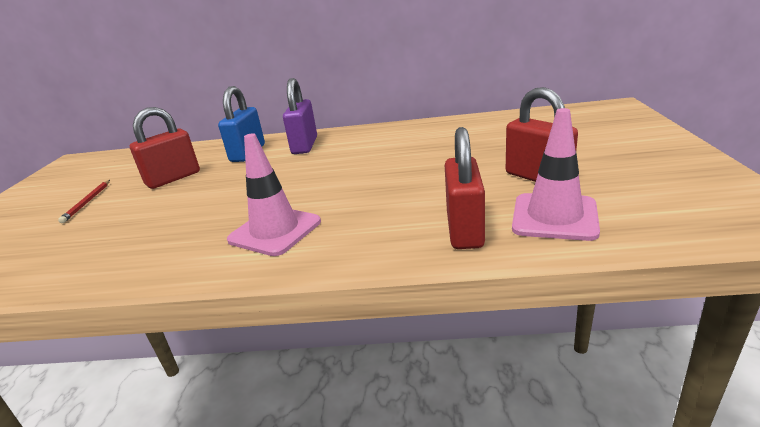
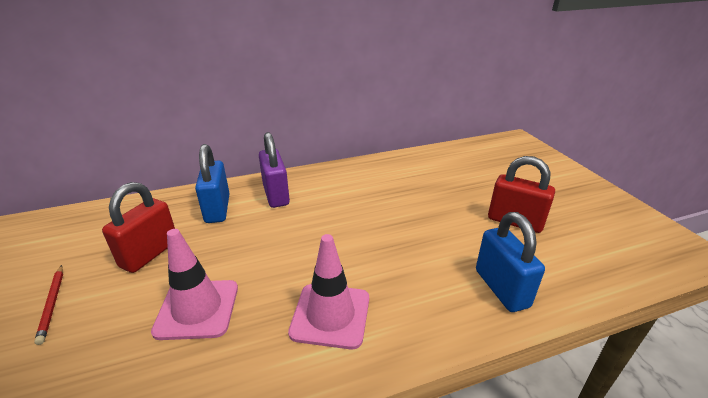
camera: 25 degrees left, 5 degrees up
red padlock [445,127,485,249] -> blue padlock [476,212,545,312]
pink traffic cone [512,108,600,241] -> pink traffic cone moved to [151,229,238,340]

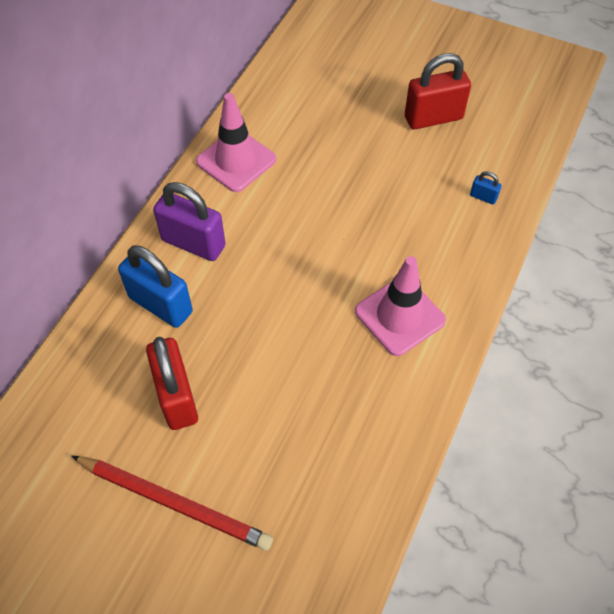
camera: 45 degrees left, 25 degrees up
red pencil [34,265,63,345] -> red pencil [71,456,273,551], size x1.81
pink traffic cone [151,229,238,340] -> pink traffic cone moved to [196,93,276,192]
blue padlock [476,212,545,312] -> blue padlock [470,171,502,205], size x0.43

